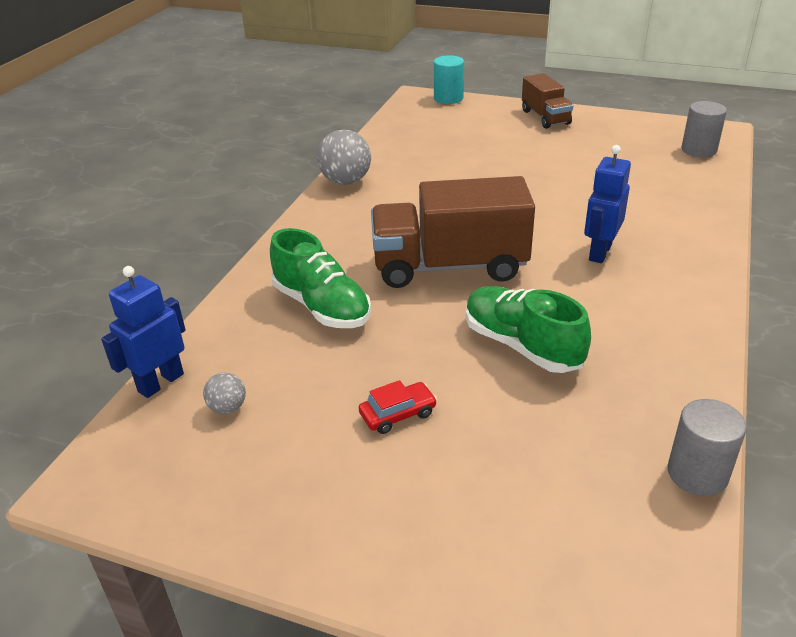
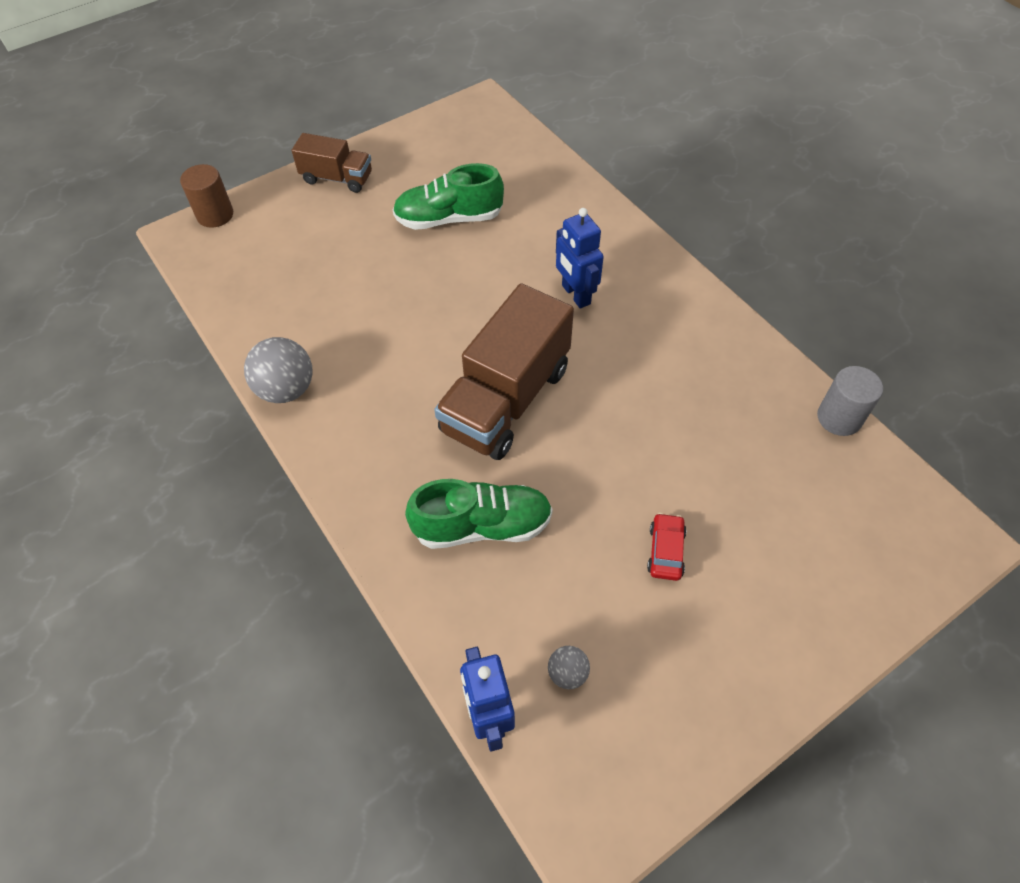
camera: 55 degrees left, 20 degrees up
turquoise cylinder [434,55,464,104] -> brown cylinder [180,164,233,228]
green shoe [466,286,591,373] -> green shoe moved to [393,163,504,230]
grey cylinder [681,101,727,157] -> none

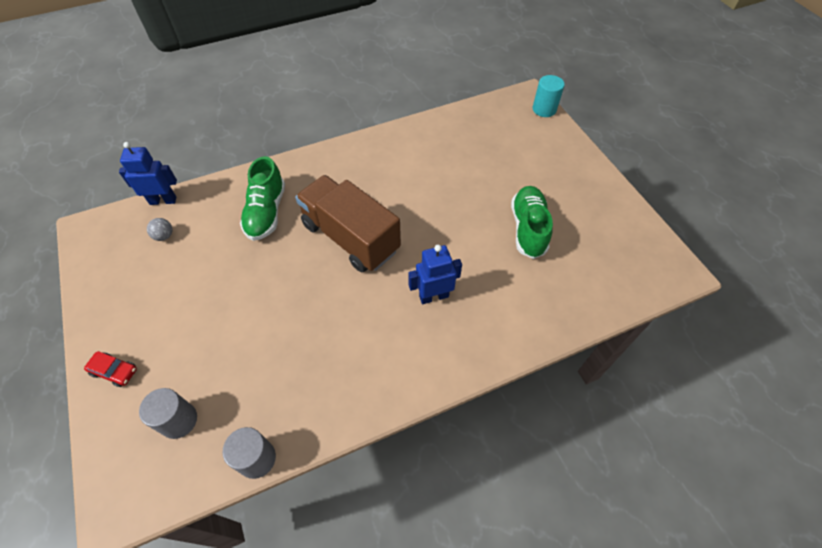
camera: 100 degrees right, 0 degrees up
brown cylinder [180,164,233,228] -> turquoise cylinder [533,75,565,117]
grey ball [244,337,313,403] -> none
brown truck [292,133,372,193] -> none
red car [647,513,687,581] -> red car moved to [84,351,137,387]
none -> grey cylinder [139,388,197,439]

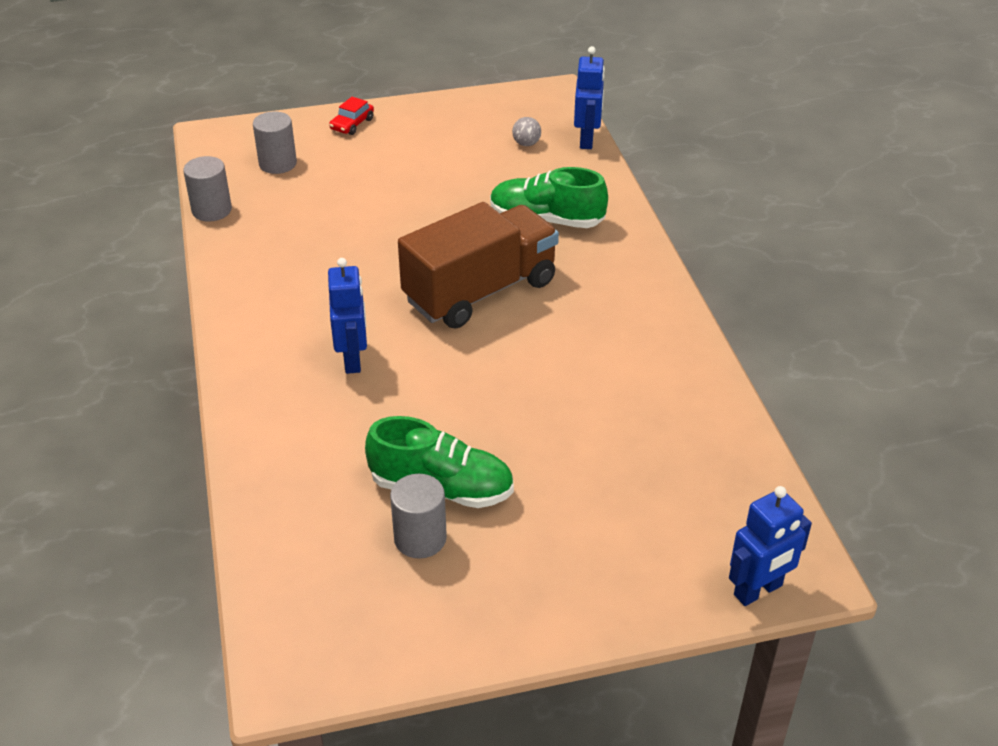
camera: 100 degrees right, 15 degrees down
turquoise cylinder [533,75,565,117] -> blue robot [729,486,812,606]
none -> grey cylinder [390,474,447,559]

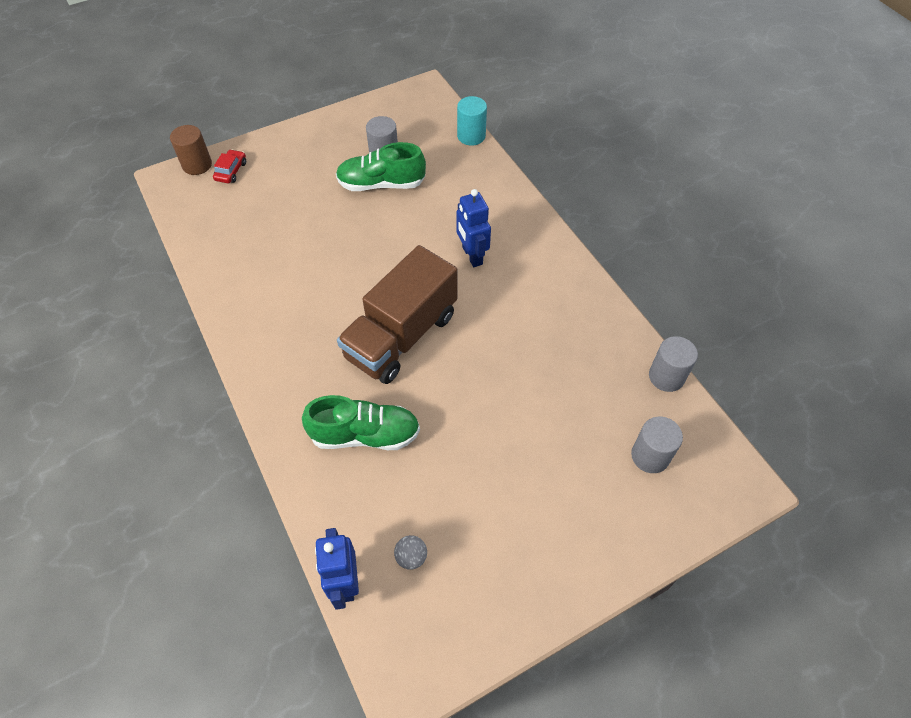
camera: 165 degrees right, 15 degrees up
red car [329,97,374,135] -> red car moved to [213,149,246,183]
blue robot [729,486,812,606] -> brown cylinder [170,125,212,175]
none -> turquoise cylinder [457,96,487,146]

